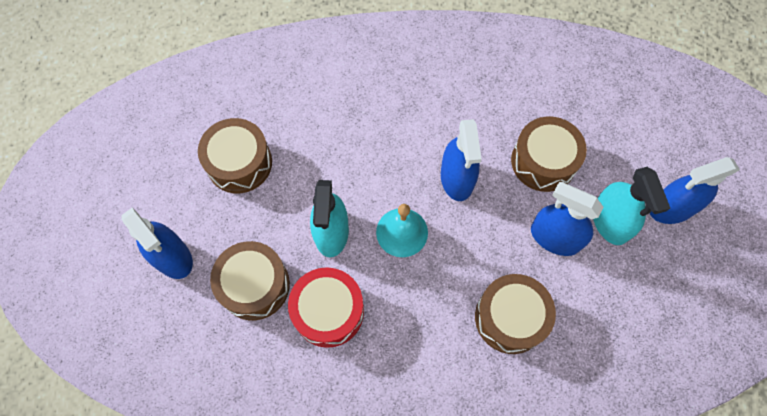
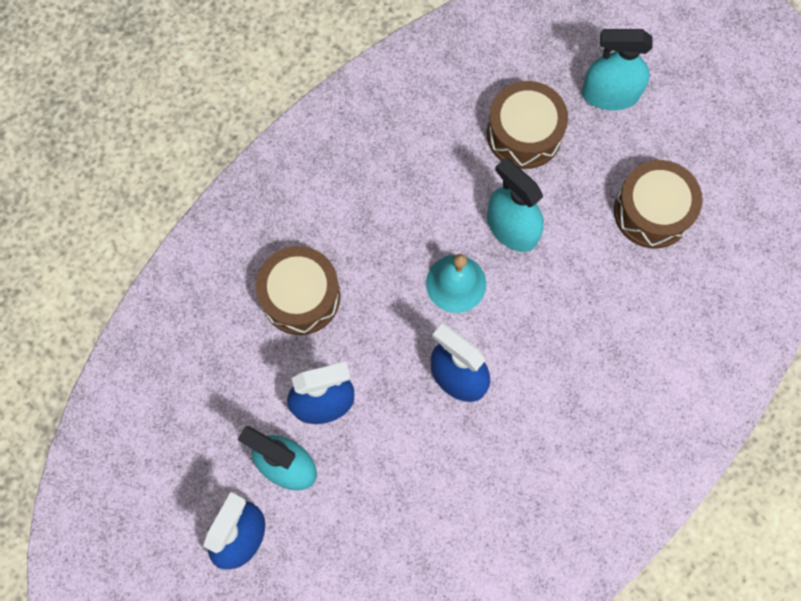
camera: 135 degrees right, 5 degrees up
blue spray bottle [121,208,193,279] -> turquoise spray bottle [582,29,653,110]
red drum [288,267,364,348] -> none
brown drum [511,116,587,192] -> none

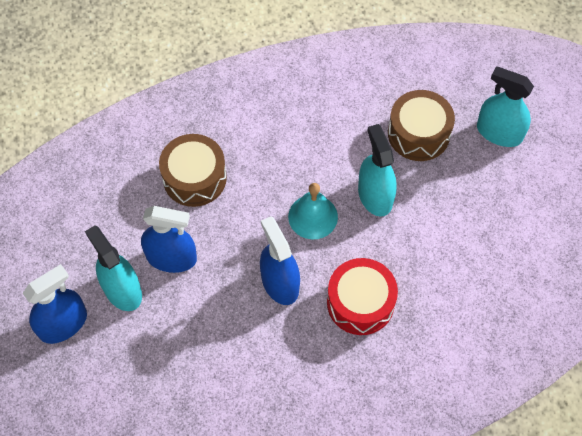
camera: 25 degrees right, 10 degrees down
brown drum [614,160,703,248] -> none
none -> red drum [327,258,398,335]

